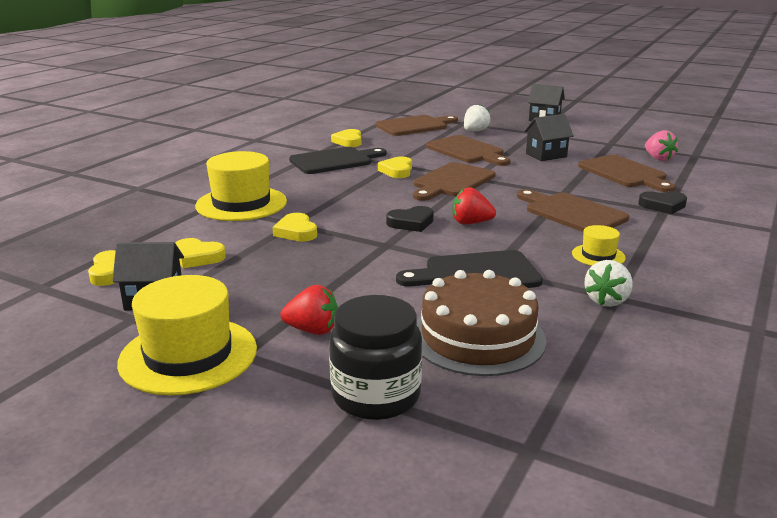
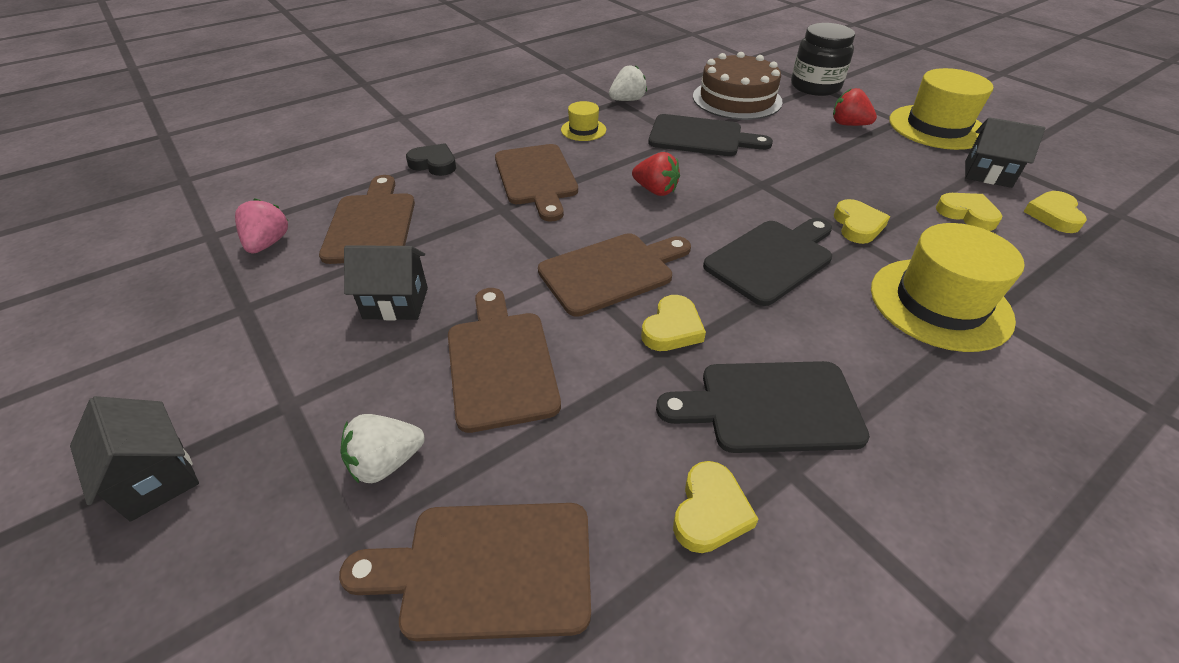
camera: 155 degrees left, 20 degrees up
black heart [386,206,434,232] -> none
none -> black cutting board [703,218,832,306]

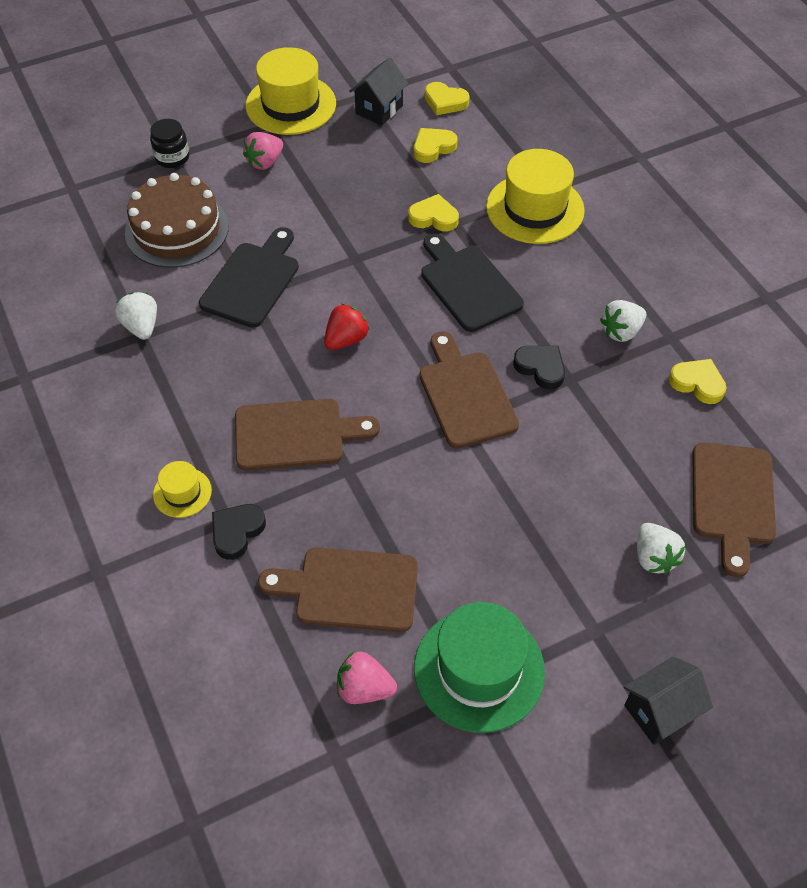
camera: 80 degrees left, 10 degrees up
black house [344,245,428,320] -> none
brown cutting board [448,288,561,433] -> none
yellow hat [561,101,606,141] -> yellow hat moved to [153,461,212,518]
yellow heart [641,295,706,351] -> black heart [513,346,565,390]
black cutting board [656,361,870,453] -> white strawberry [600,300,646,342]
black jar [791,23,855,96] -> black jar [150,119,189,168], size x0.61
red strawberry [833,88,877,126] -> pink strawberry [243,132,283,170]
none -> green hat [414,602,545,733]

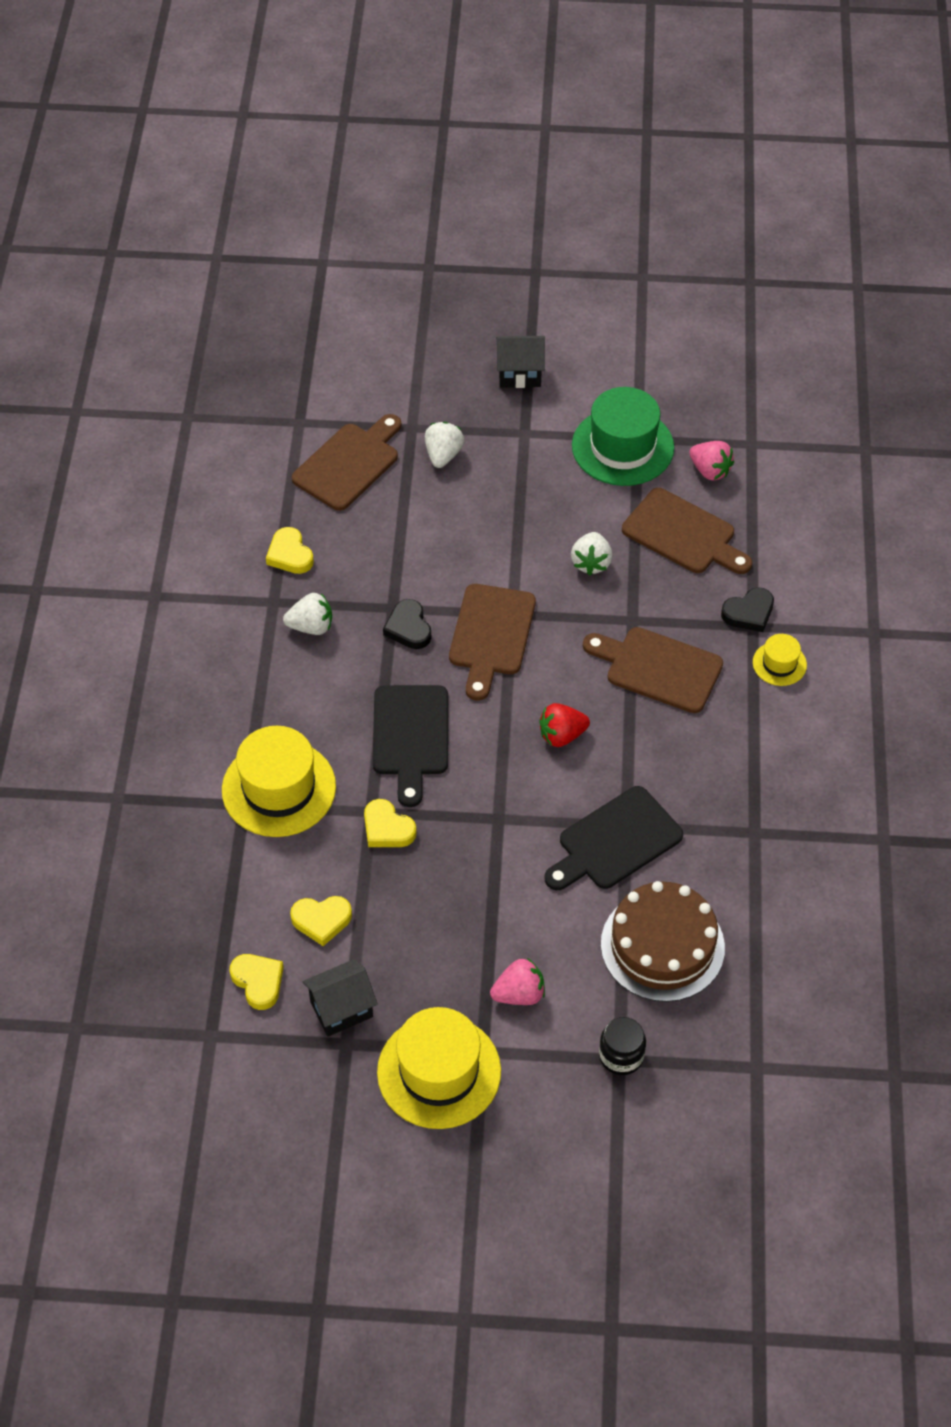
camera: 150 degrees left, 0 degrees up
white strawberry [115,292,157,340] -> white strawberry moved to [571,532,613,576]

